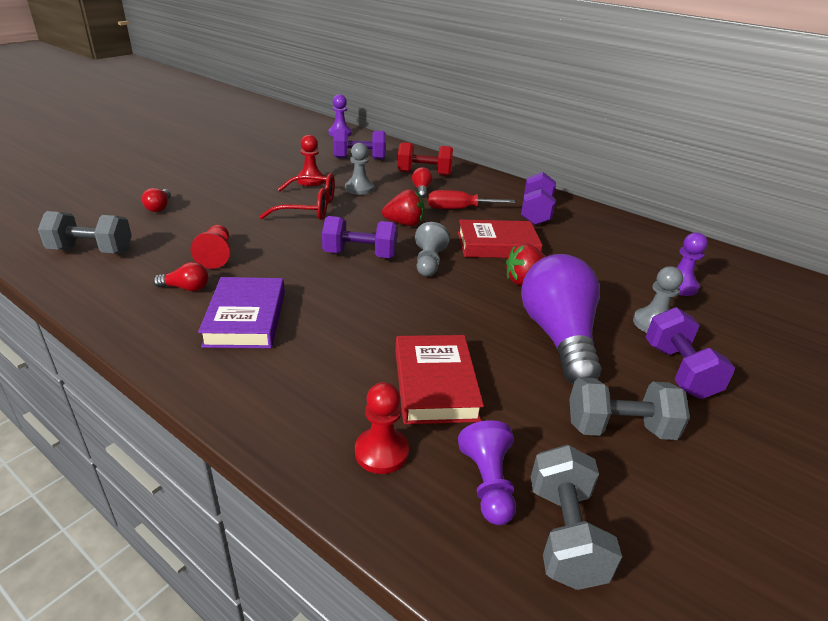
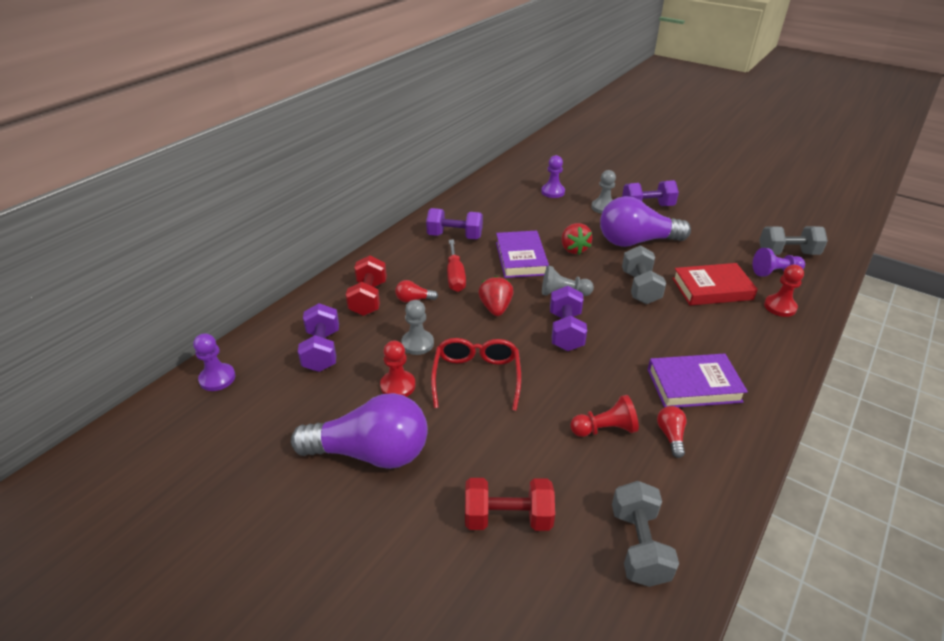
camera: 90 degrees left, 5 degrees up
red light bulb [142,188,171,212] -> red dumbbell [465,478,555,531]
red book [458,220,543,258] -> purple book [496,231,549,278]
grey dumbbell [569,377,690,440] -> grey dumbbell moved to [622,246,666,304]
none -> purple light bulb [291,393,428,469]

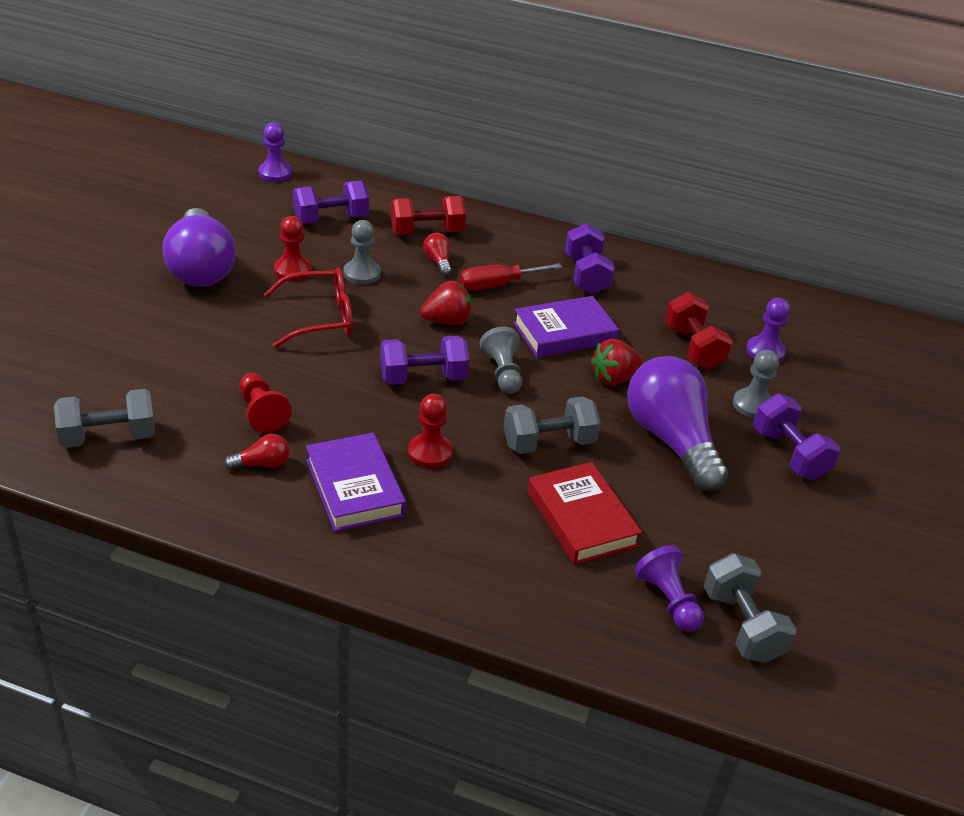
camera: 70 degrees right, 0 degrees up
red dumbbell [465,478,555,531] -> red dumbbell moved to [665,292,733,370]
red pawn [764,265,804,317] -> red pawn moved to [408,394,453,468]

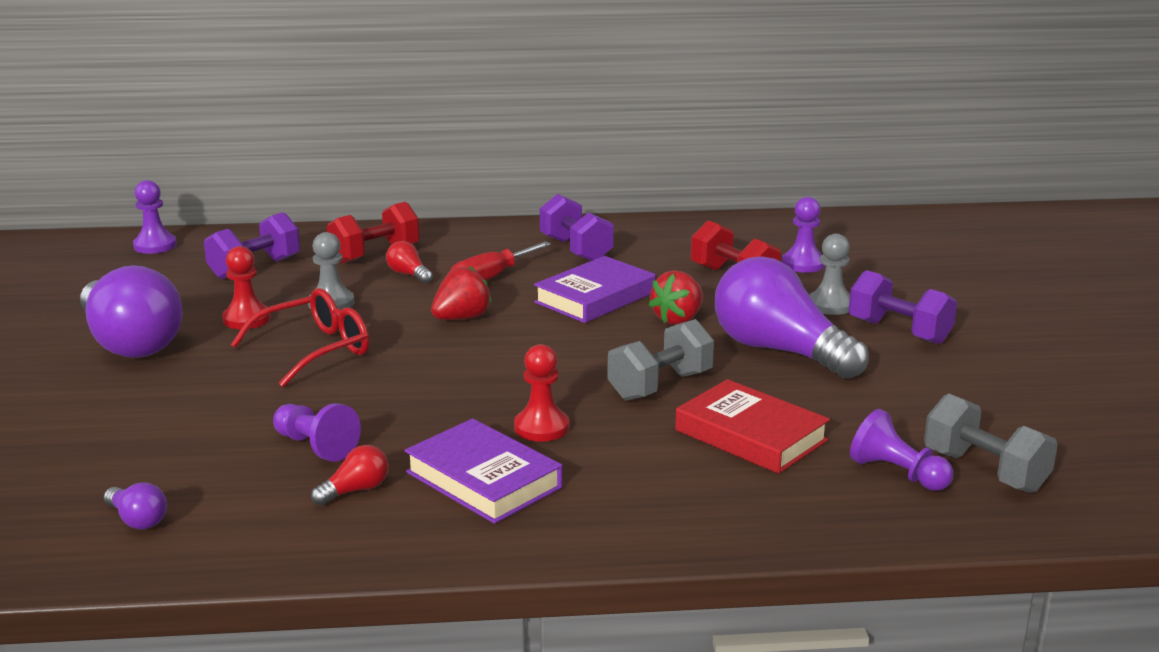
camera: 20 degrees left, 15 degrees down
grey dumbbell [54,389,155,448] -> purple light bulb [104,482,167,530]
red pawn [239,373,292,433] -> purple pawn [273,403,361,462]
purple dumbbell [380,335,469,385] -> none
grey pawn [480,327,522,394] -> none

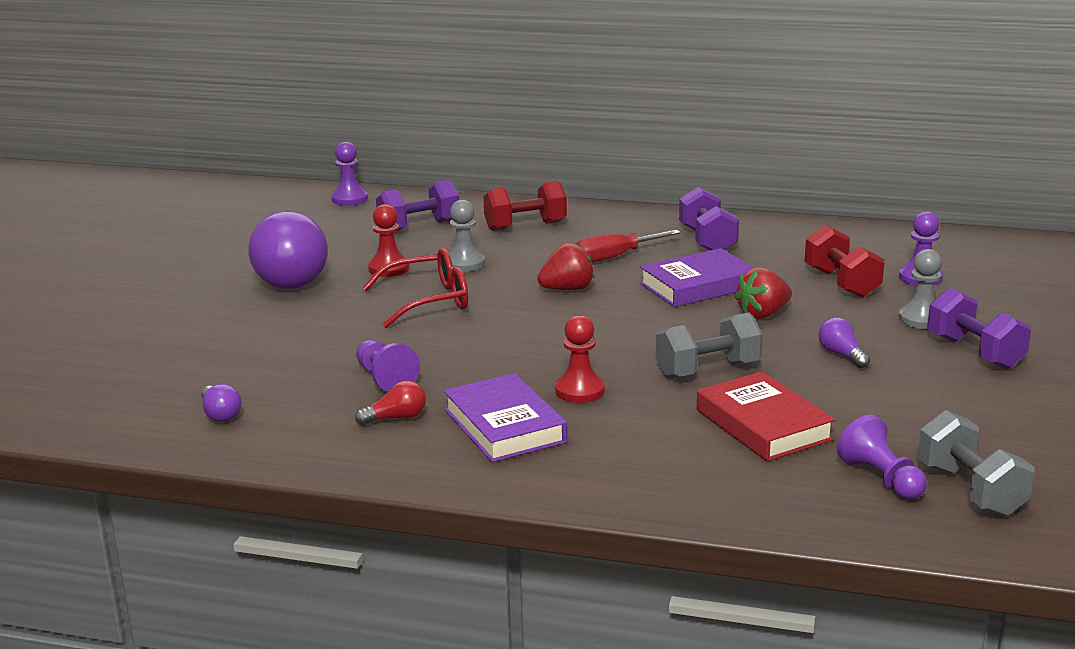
camera: 20 degrees right, 0 degrees up
red light bulb [386,241,433,284] -> none
purple light bulb [715,256,869,379] -> purple light bulb [818,317,870,368], size x0.40

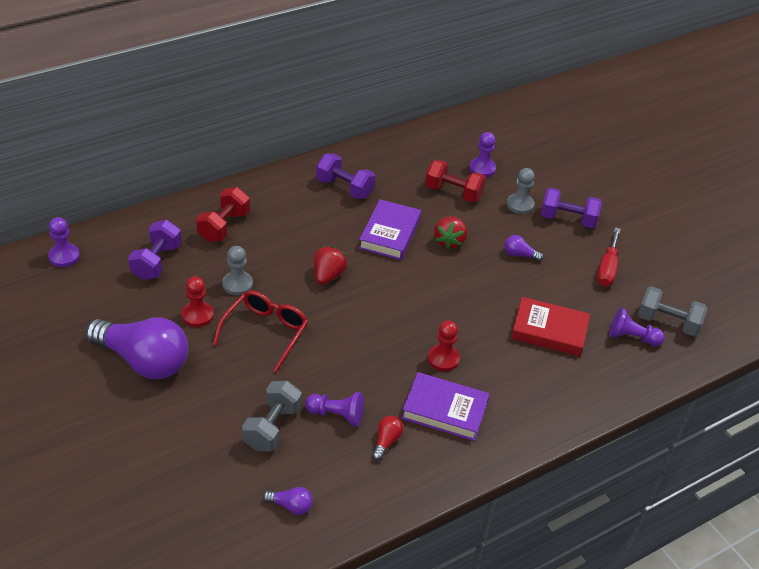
camera: 50 degrees left, 20 degrees up
red screwdriver [576,230,681,263] -> red screwdriver moved to [597,227,621,287]
grey dumbbell [656,312,763,379] -> grey dumbbell moved to [242,381,302,452]

